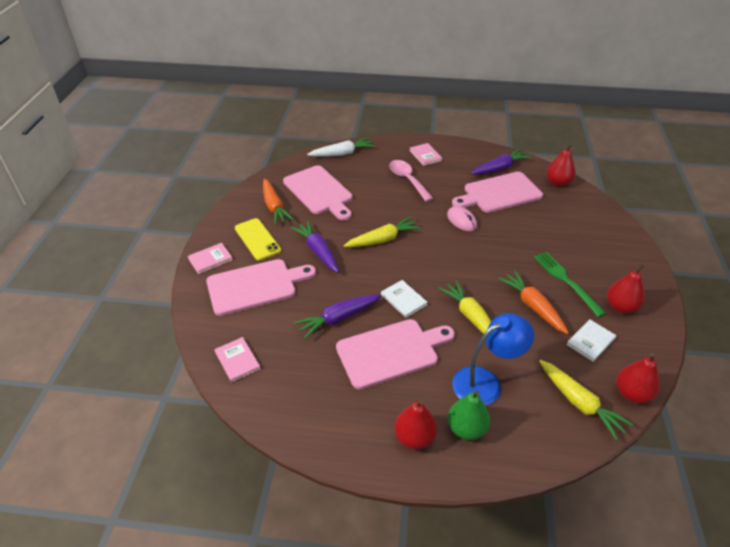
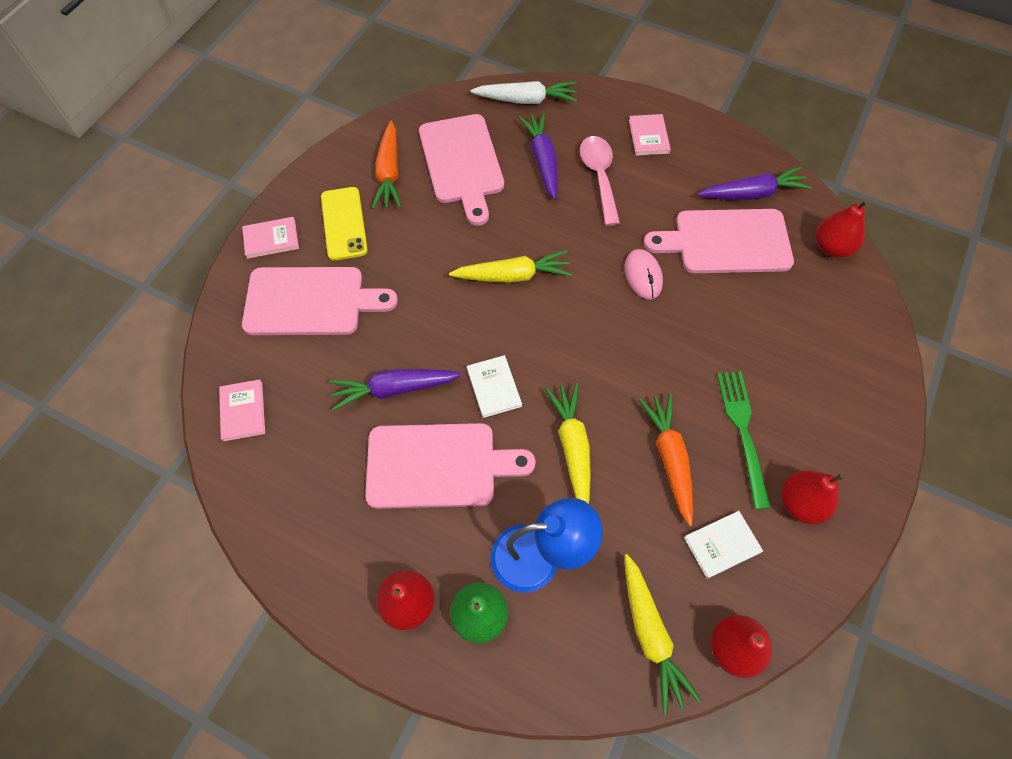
camera: 20 degrees right, 20 degrees up
purple carrot [290,221,339,273] -> purple carrot moved to [518,112,558,200]

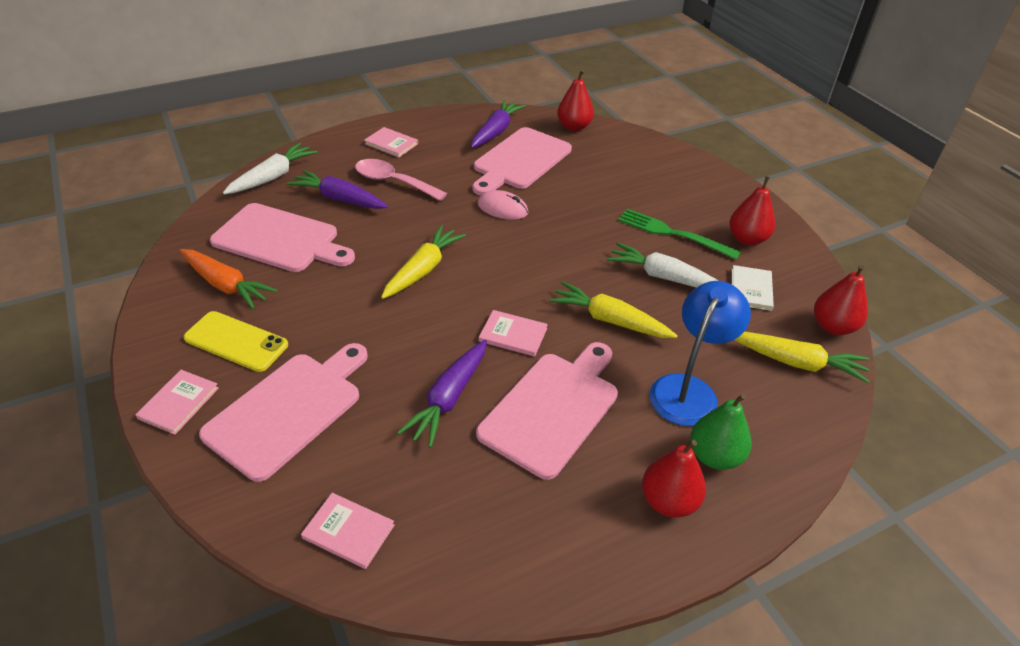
camera: 55 degrees left, 20 degrees down
white book [467,355,522,418] -> pink book [479,310,548,357]
orange carrot [639,393,693,526] -> white carrot [607,242,719,287]

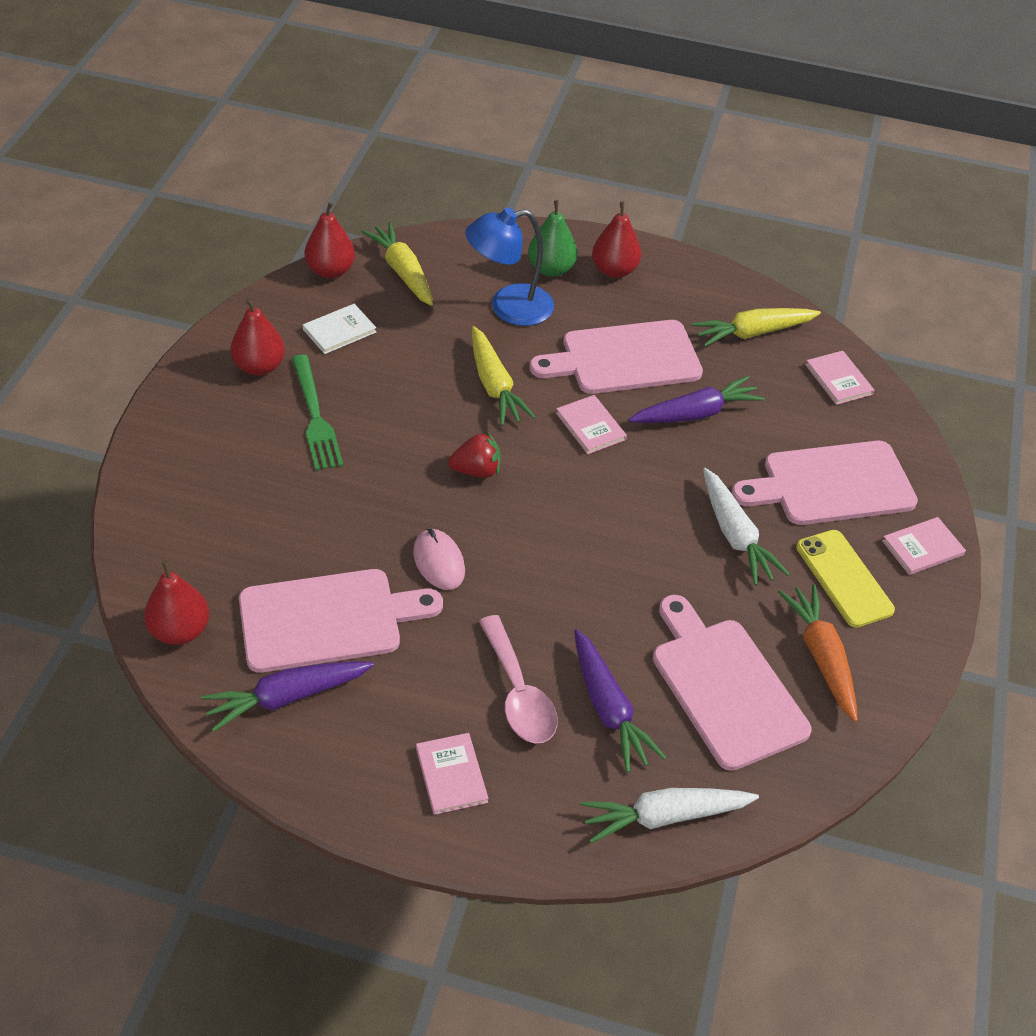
camera: 140 degrees left, 5 degrees up
yellow carrot [381,225,466,299] -> yellow carrot moved to [692,308,821,347]
white carrot [607,242,719,287] -> white carrot moved to [703,468,790,586]
none -> red strawberry [448,432,501,478]

